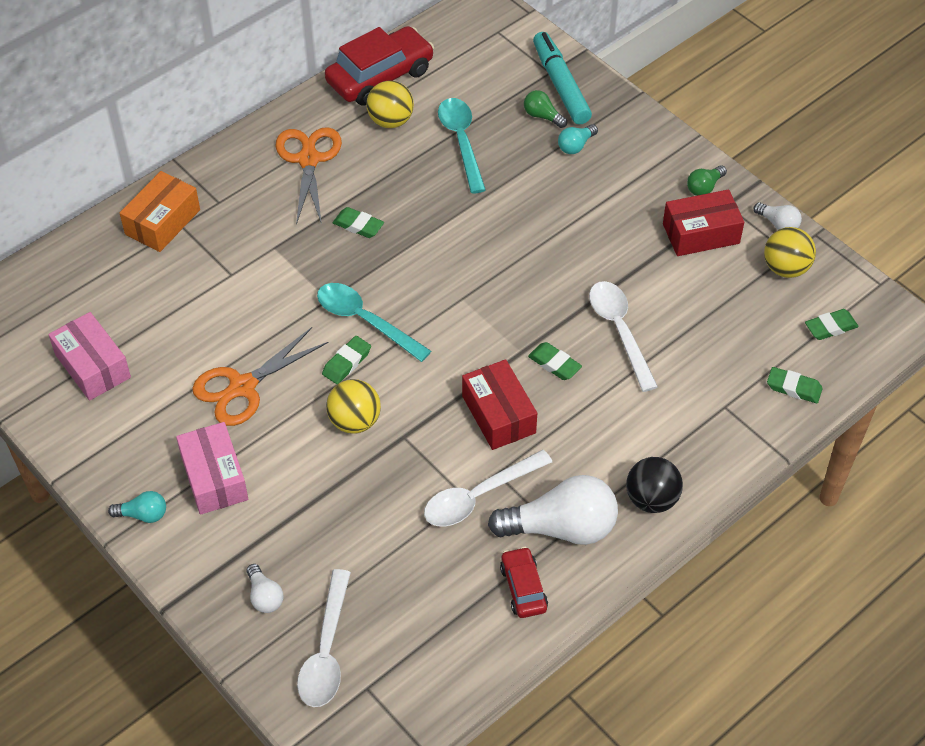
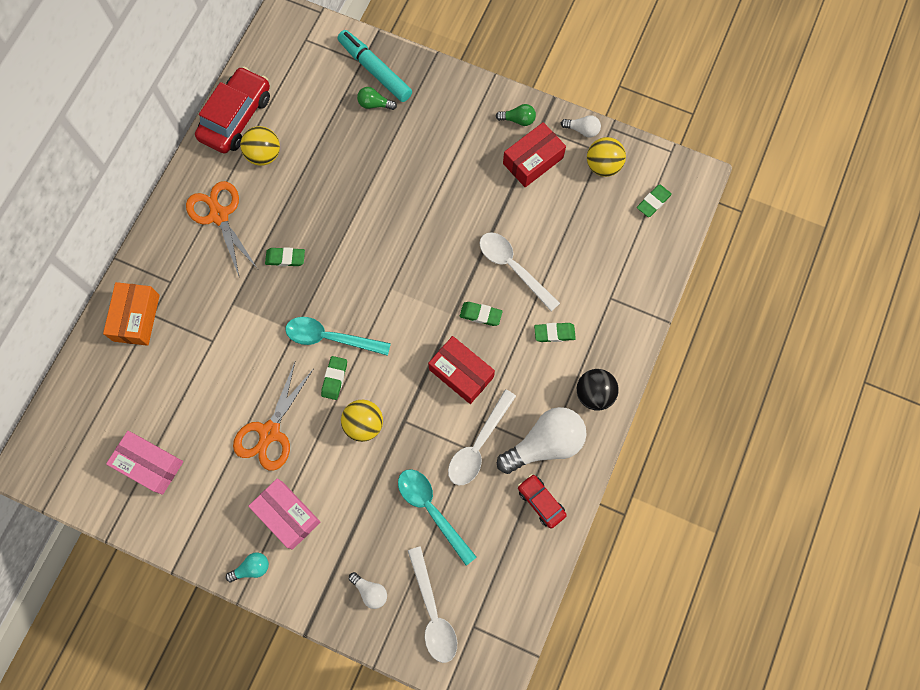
camera: 25 degrees left, 20 degrees up
turquoise spoon [438,98,486,193] -> turquoise spoon moved to [398,469,476,566]
turquoise light bulb [558,124,598,154] -> none
green light bulb [687,165,727,196] -> green light bulb turned 105 degrees counterclockwise [496,104,536,126]
green eraser [767,367,823,403] -> green eraser moved to [534,323,576,342]

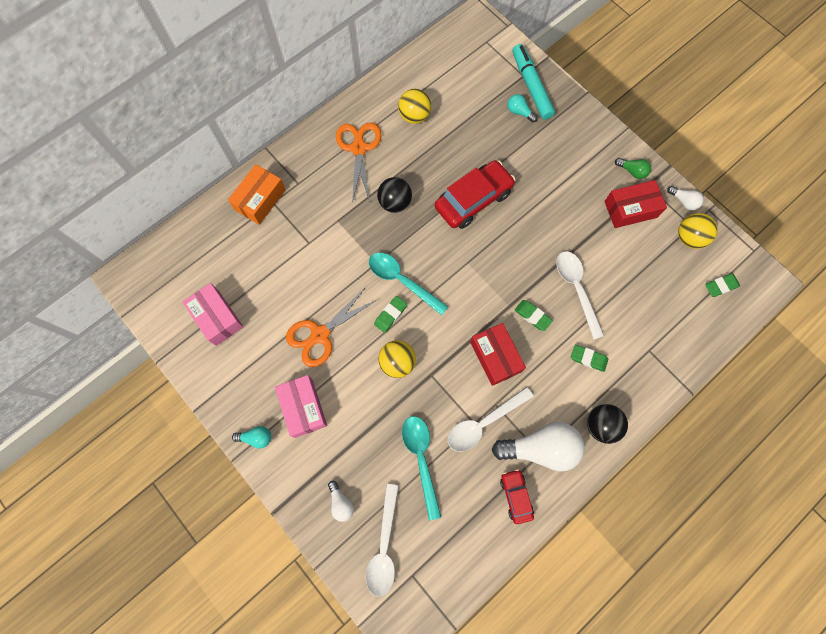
camera: 25 degrees right, 0 degrees up
red car [195,67,270,154] -> red car moved to [435,160,515,229]
green eraser [265,247,305,266] -> black ball [377,177,412,213]
green light bulb [357,87,397,110] -> turquoise light bulb [507,94,537,122]

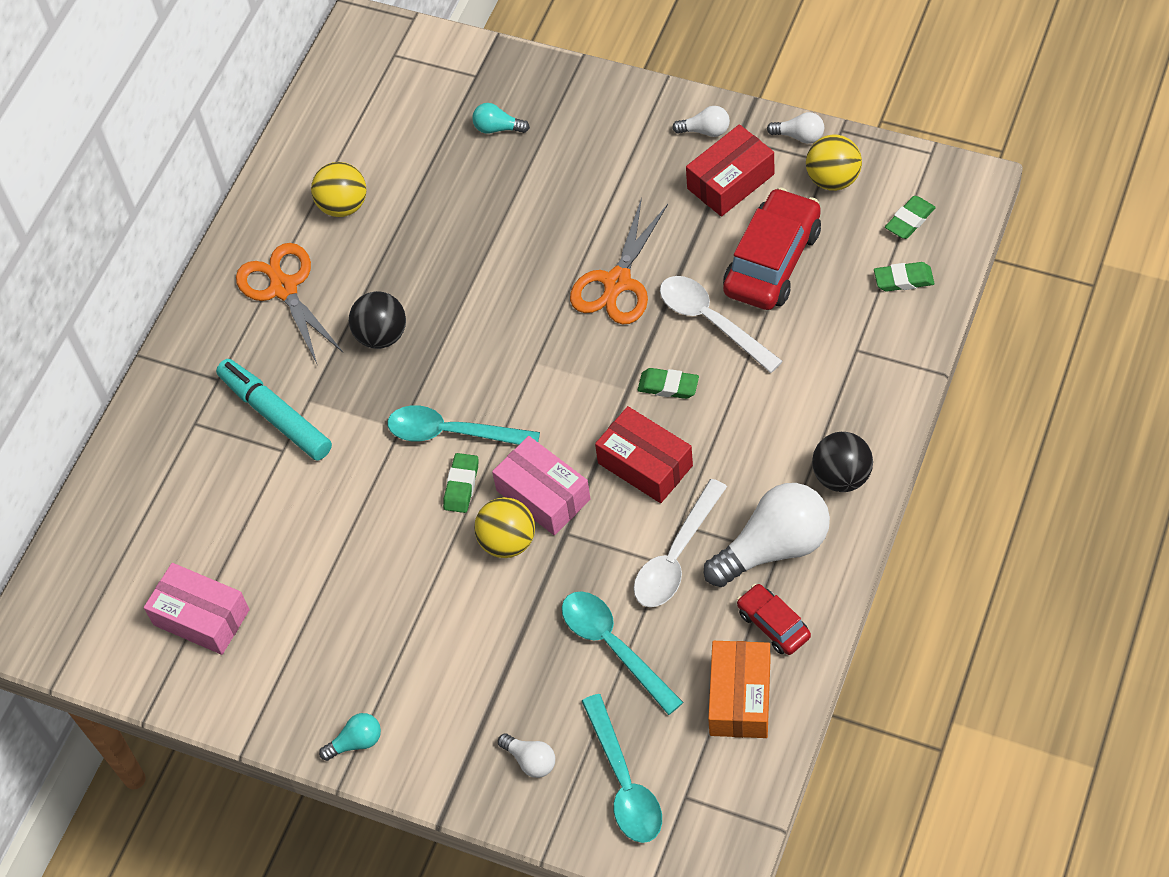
camera: 20 degrees left, 15 degrees down
orange box [228,164,286,225] -> orange box moved to [708,641,770,738]
pink box [275,375,327,438] -> pink box moved to [492,436,590,535]
orange scissors [286,287,378,367] -> orange scissors moved to [570,198,668,324]
white spoon [366,484,399,596] -> turquoise spoon [582,694,662,843]
red car [435,160,515,229] -> red car moved to [723,187,821,310]
turquoise marker [513,44,555,120] -> turquoise marker moved to [216,359,332,461]
green eraser [571,345,608,372] -> green eraser moved to [874,262,934,291]
green light bulb [615,158,651,179] -> white light bulb [672,106,730,137]

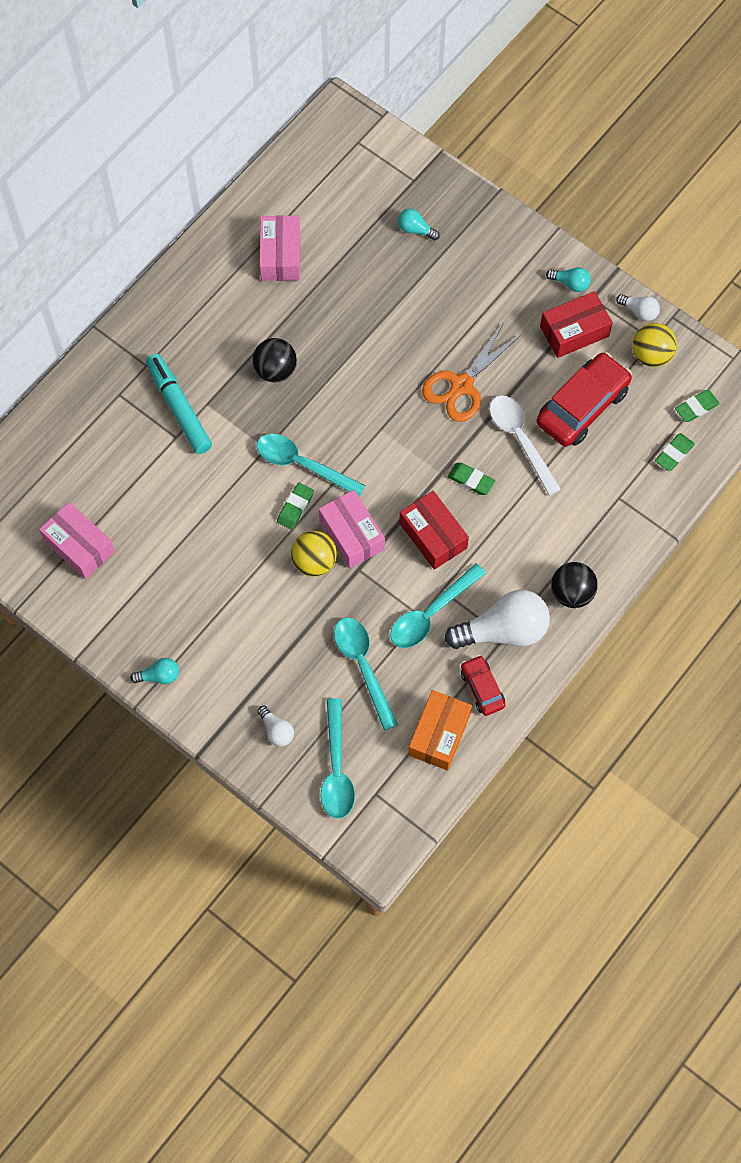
camera: 10 degrees right, 10 degrees up
orange scissors [236,243,343,366] -> none
yellow ball [311,162,367,217] -> pink box [259,215,300,281]
white spoon [634,479,727,607] -> turquoise spoon [390,563,486,648]
white light bulb [672,106,730,137] -> turquoise light bulb [546,267,591,292]
green eraser [874,262,934,291] -> green eraser turned 60 degrees counterclockwise [655,433,695,471]

